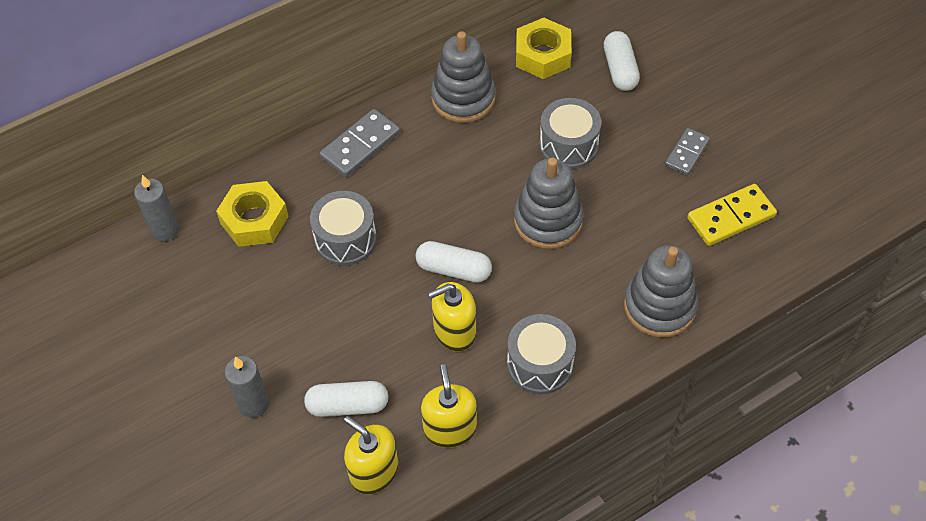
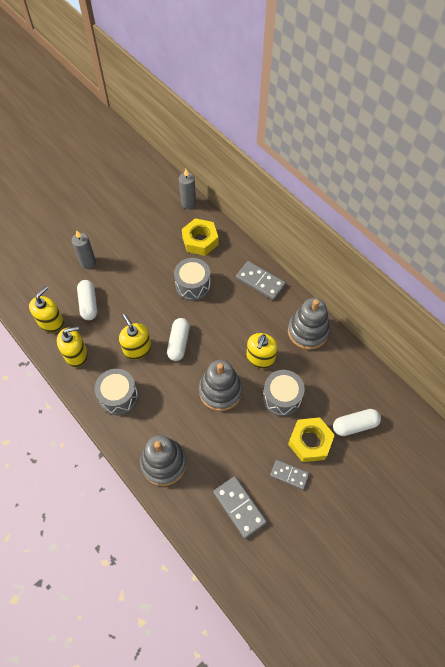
camera: 80 degrees right, 5 degrees up
yellow nut [516,18,571,79] -> yellow nut moved to [288,417,335,462]
yellow domino [687,184,777,246] -> grey domino [213,476,267,539]
none -> yellow soap dispenser [246,333,278,369]

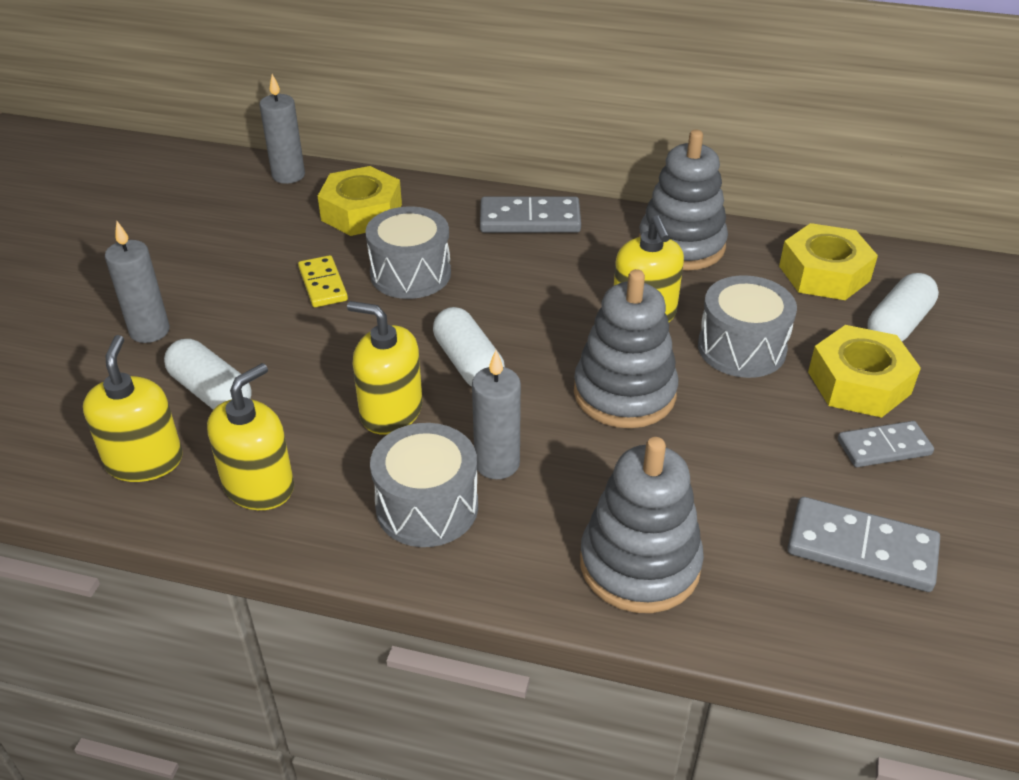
camera: 35 degrees left, 20 degrees down
none -> yellow domino [298,255,348,307]
none -> grey candle [472,350,521,479]
none -> yellow nut [779,223,878,300]

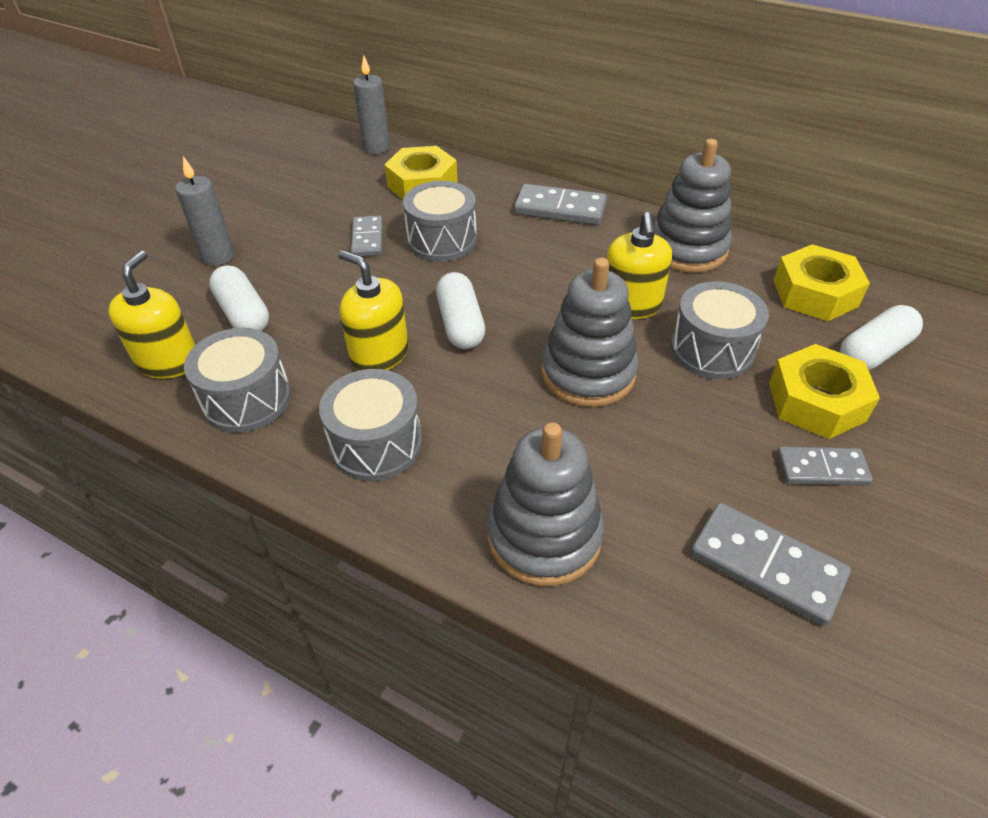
camera: 15 degrees right, 5 degrees up
yellow soap dispenser [207,363,294,510] -> grey drum [184,328,291,433]
yellow domino [298,255,348,307] -> grey domino [351,215,383,256]
grey candle [472,350,521,479] -> none

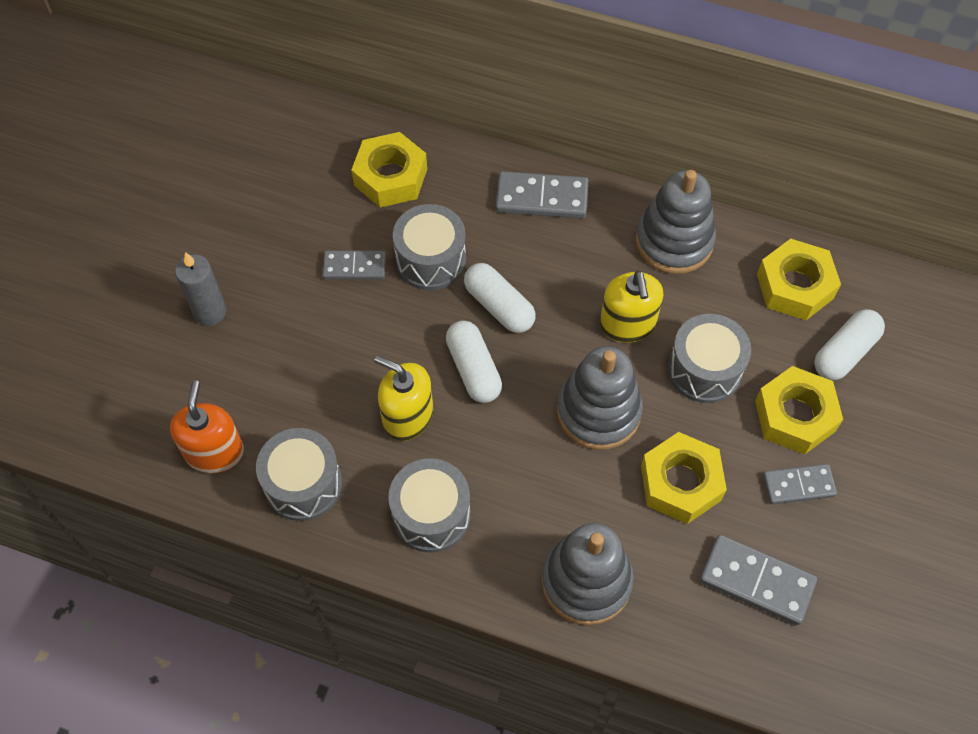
camera: 10 degrees left, 15 degrees up
yellow soap dispenser [108,250,195,379] -> orange soap dispenser [170,380,244,473]
white capsule [209,265,269,331] -> white capsule moved to [464,263,536,333]
grey domino [351,215,383,256] -> grey domino turned 75 degrees counterclockwise [322,251,386,280]
grey candle [353,55,390,154] -> none
none -> yellow nut [641,432,727,524]

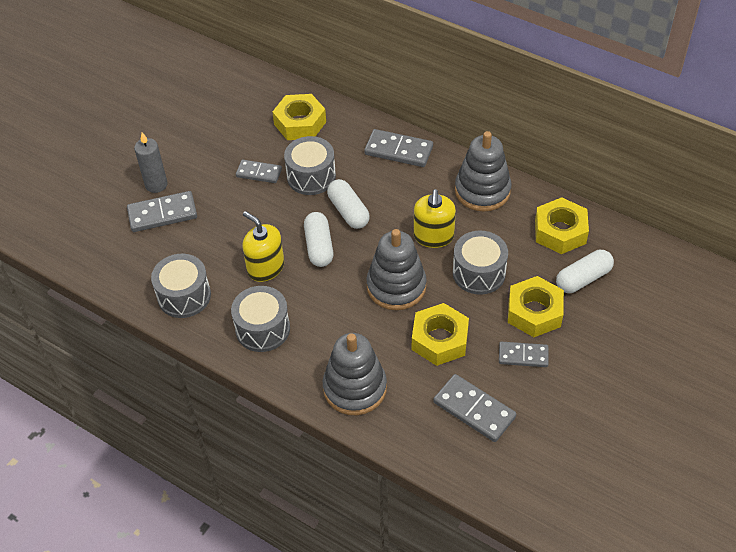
camera: 15 degrees right, 10 degrees down
orange soap dispenser [170,380,244,473] -> none
none -> grey domino [127,191,197,232]

